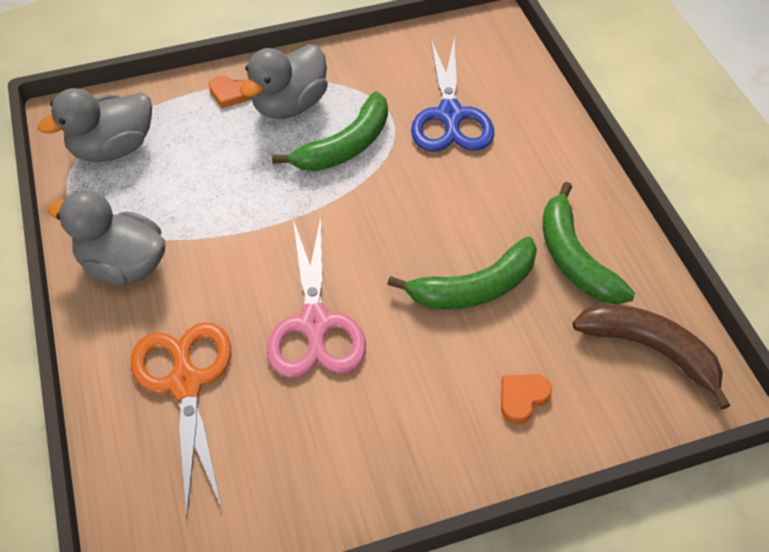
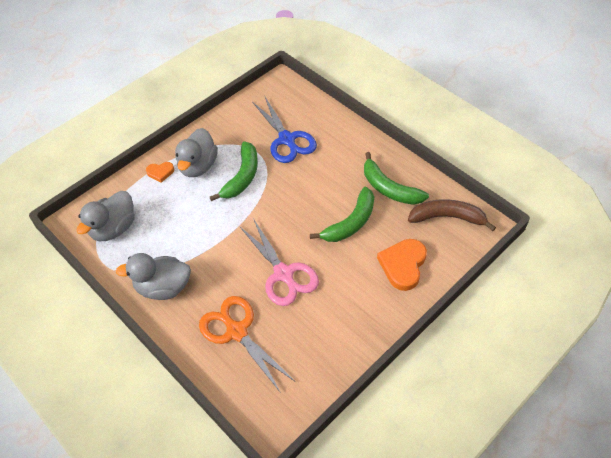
camera: 25 degrees left, 0 degrees up
orange heart [501,374,552,424] -> orange heart [377,239,427,291], size x1.85

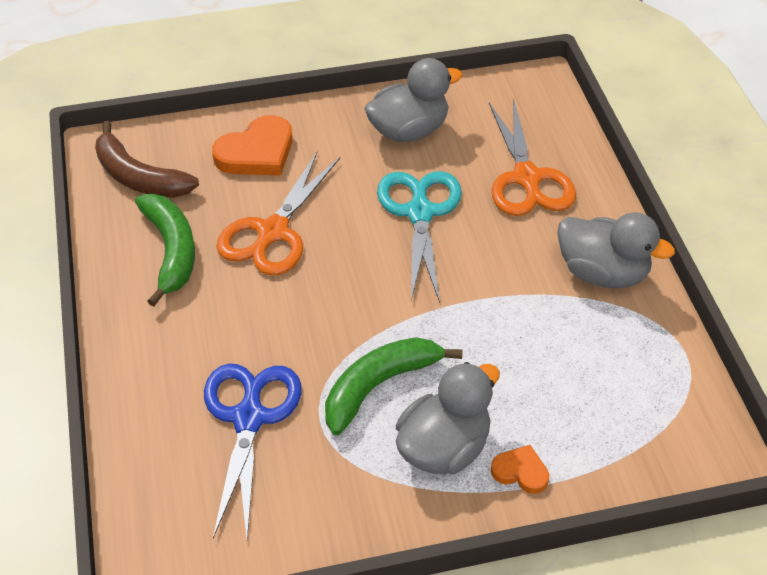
camera: 150 degrees left, 5 degrees down
grey duck [76,191,135,241] -> grey duck moved to [364,58,463,142]
pink scissors [239,218,319,306] -> turquoise scissors [377,171,462,303]
green banana [310,187,374,242] -> orange scissors [216,152,340,276]

